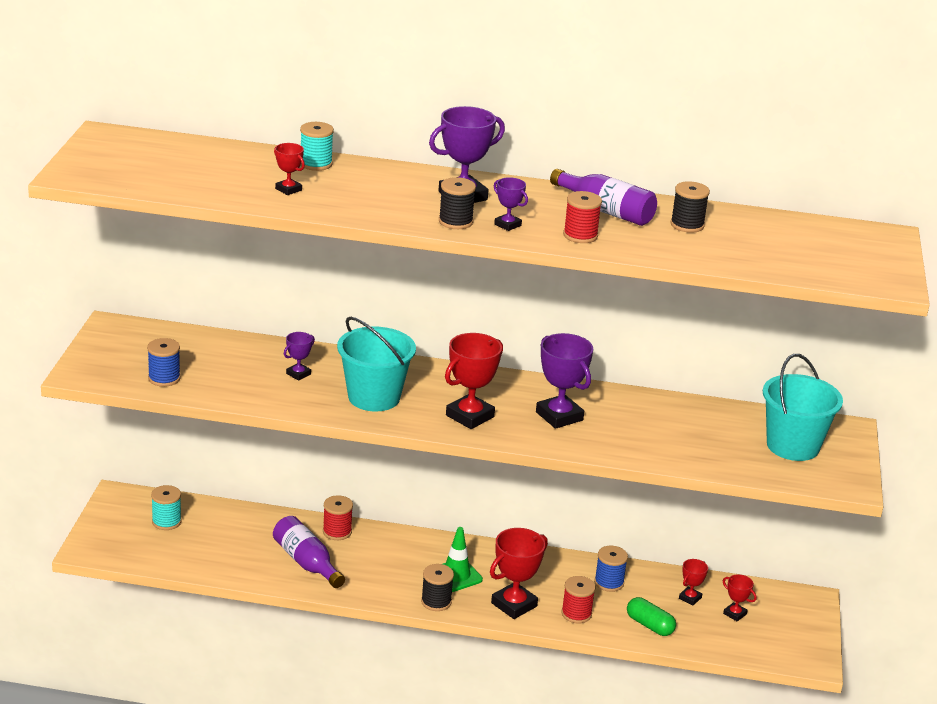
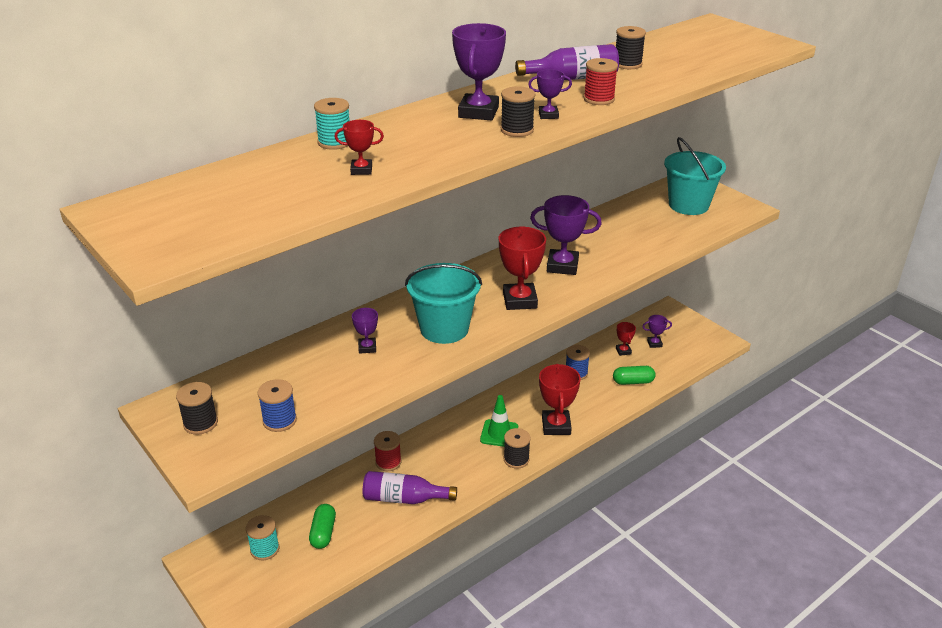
camera: 45 degrees left, 5 degrees up
red spool [561,576,596,623] -> none
red trophy [723,574,757,621] -> purple trophy [642,315,672,348]
none -> black spool [176,382,218,435]
none -> green capsule [309,504,336,549]

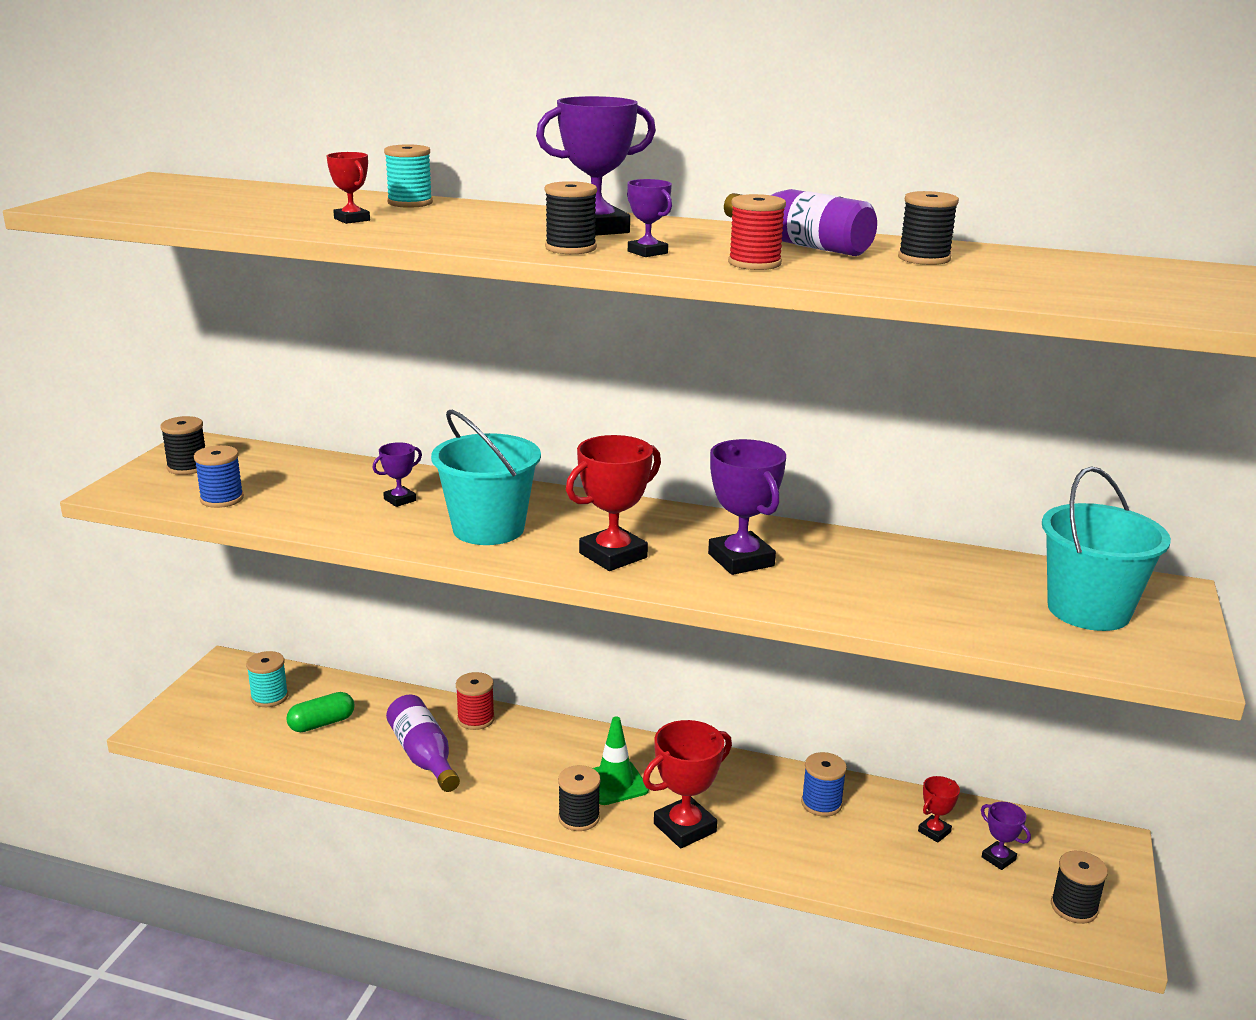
camera: 55 degrees right, 10 degrees down
green capsule [613,366,656,385] -> none
none -> black spool [1051,850,1108,924]

